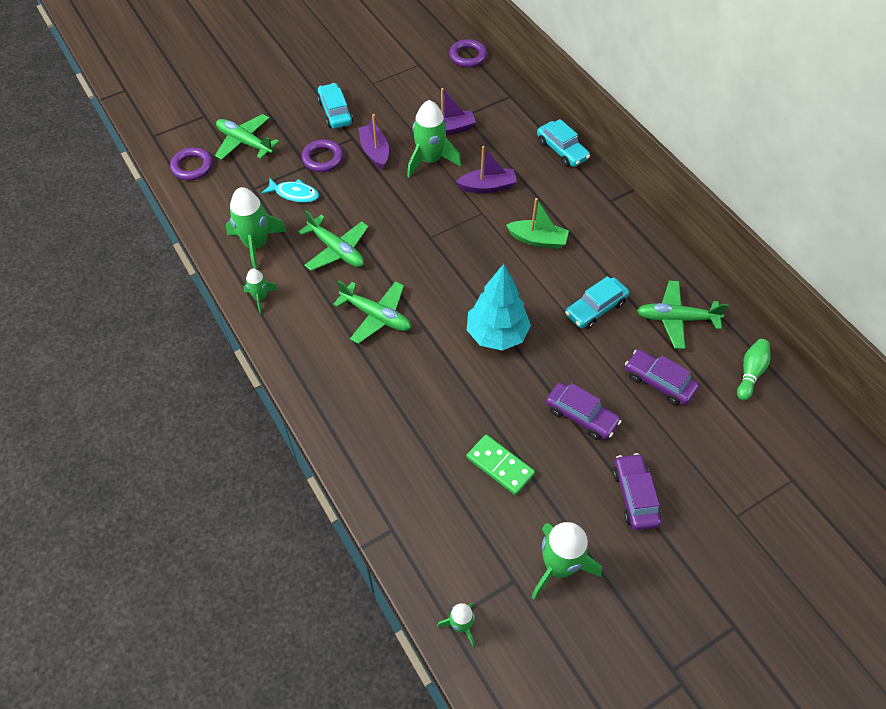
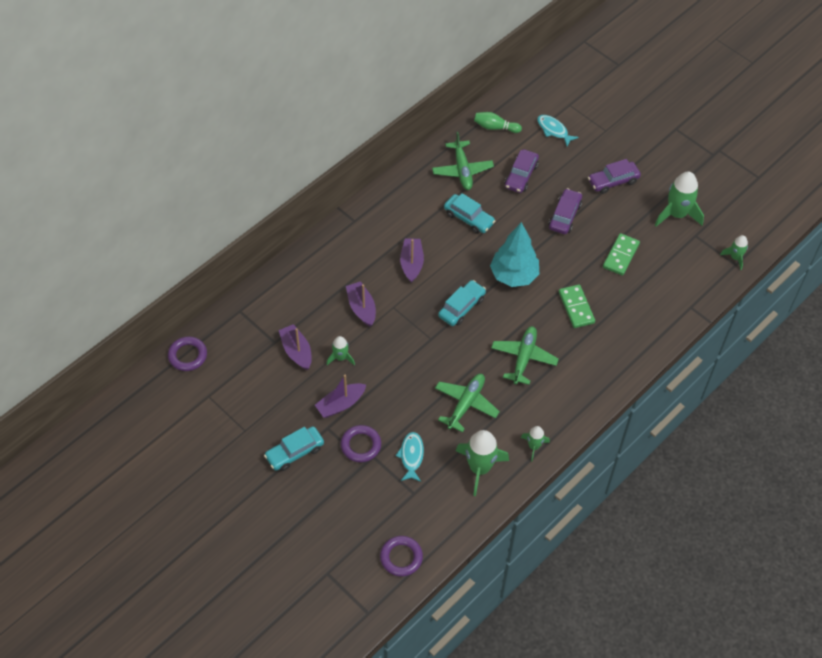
camera: 105 degrees left, 0 degrees up
green plane [215,114,279,160] -> none
green rocket [407,100,461,177] -> green rocket [327,336,355,365], size x0.54
green boat [506,198,569,249] -> purple boat [400,238,424,283]
turquoise car [537,119,590,167] -> turquoise car moved to [438,280,486,326]
none -> turquoise fish [537,115,579,146]
none -> green domino [559,284,595,328]

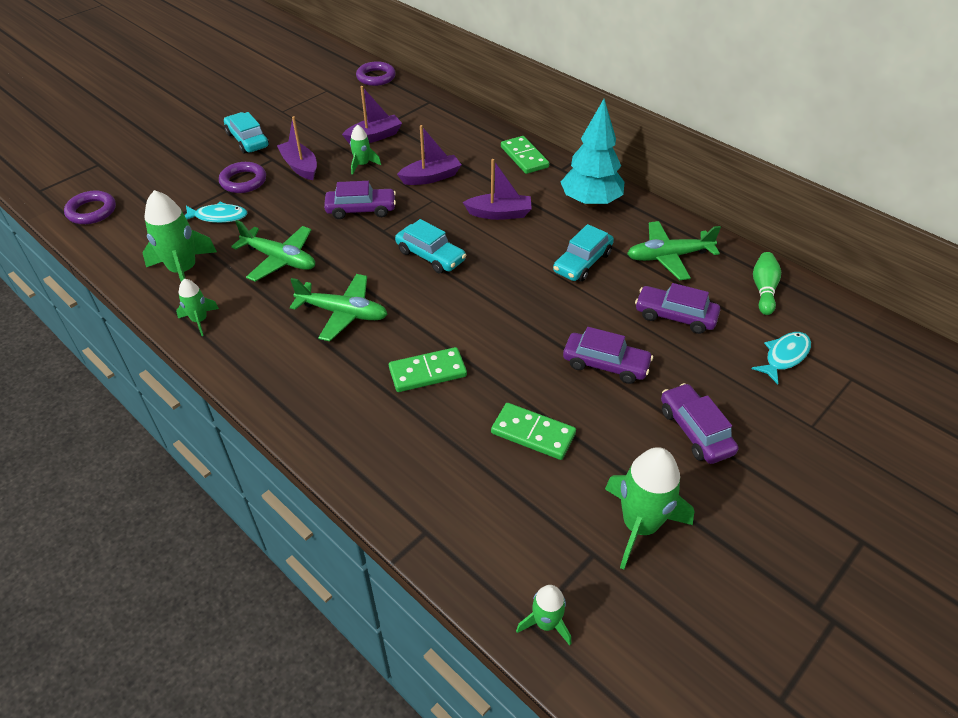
camera: 90 degrees right, 10 degrees down
turquoise tree [490,222,539,287] -> turquoise tree moved to [561,99,624,207]
none -> purple car [324,181,396,219]
none -> green domino [501,136,549,174]

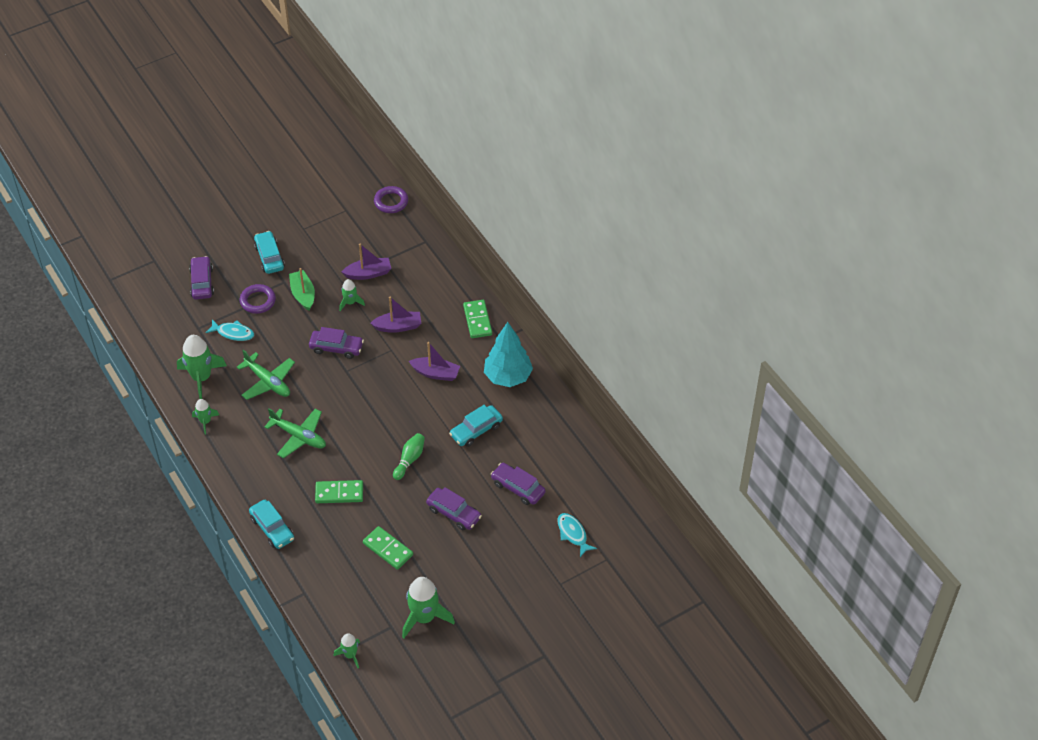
camera: 15 degrees right, 5 degrees up
purple ring [64,191,116,224] -> none
purple boat [277,116,317,180] -> green boat [289,268,315,311]
turquoise car [395,219,466,273] -> turquoise car moved to [249,500,294,549]
green plane [627,221,721,280] -> none
purple car [661,383,738,464] -> purple car moved to [189,256,214,300]
turquoise fish [752,332,811,384] -> turquoise fish turned 90 degrees counterclockwise [557,513,597,557]
green bowling pin [753,252,781,315] -> green bowling pin moved to [393,433,425,480]

